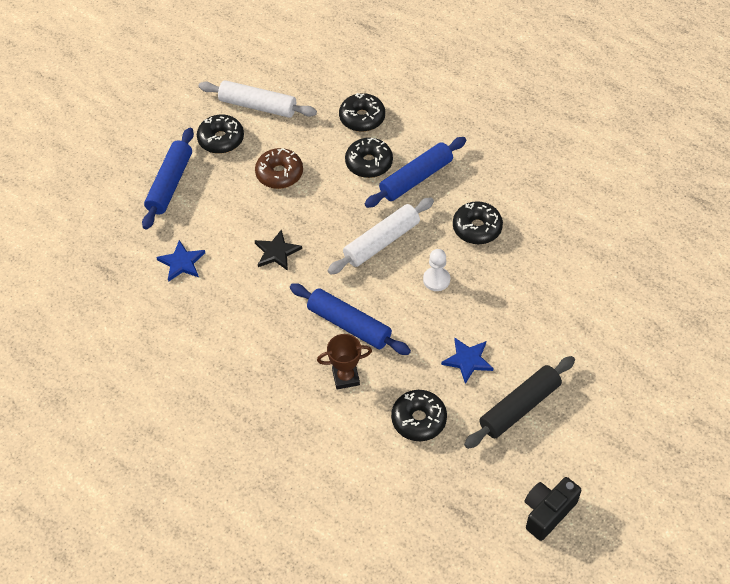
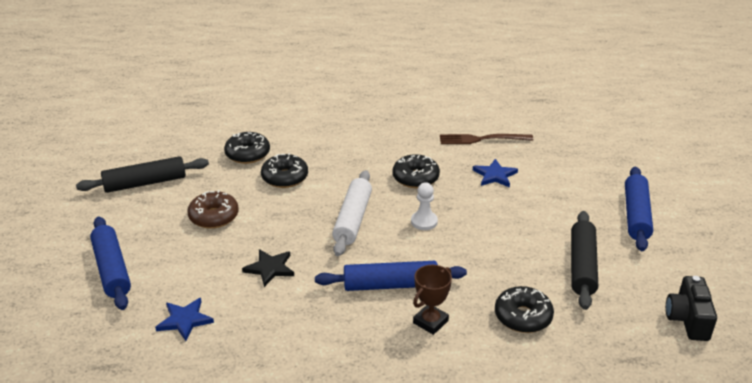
camera: 40 degrees left, 20 degrees down
black donut [197,115,244,154] -> none
white rolling pin [199,80,317,118] -> black rolling pin [76,156,209,193]
blue rolling pin [365,137,466,208] -> blue rolling pin moved to [625,167,653,251]
blue star [441,338,493,384] -> blue star moved to [473,159,518,188]
none -> brown fork [440,134,533,144]

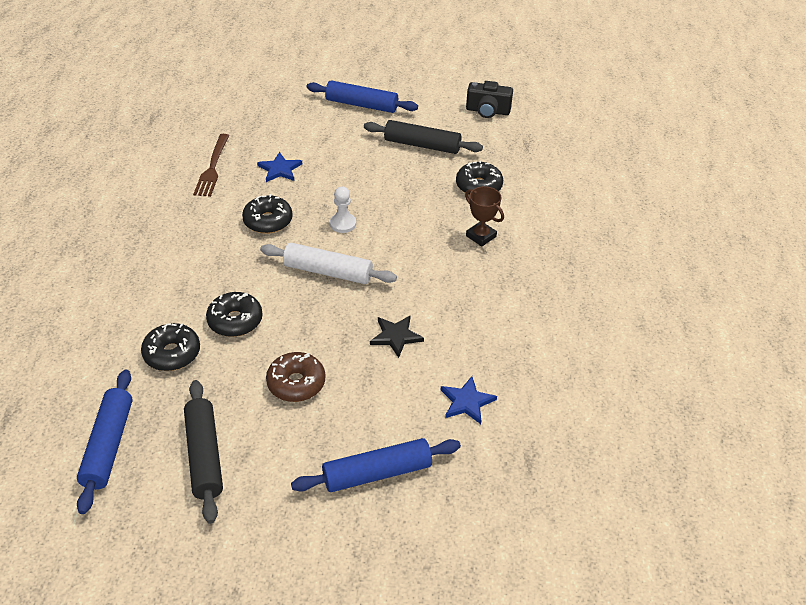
camera: 85 degrees left, 10 degrees up
blue rolling pin [315,261,467,291] -> blue rolling pin moved to [77,370,133,514]

